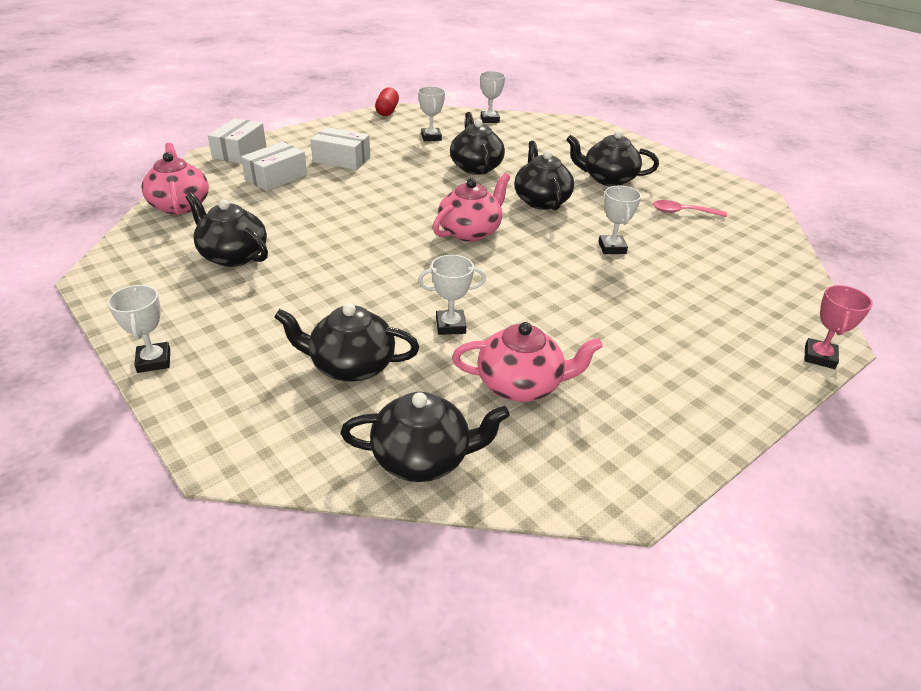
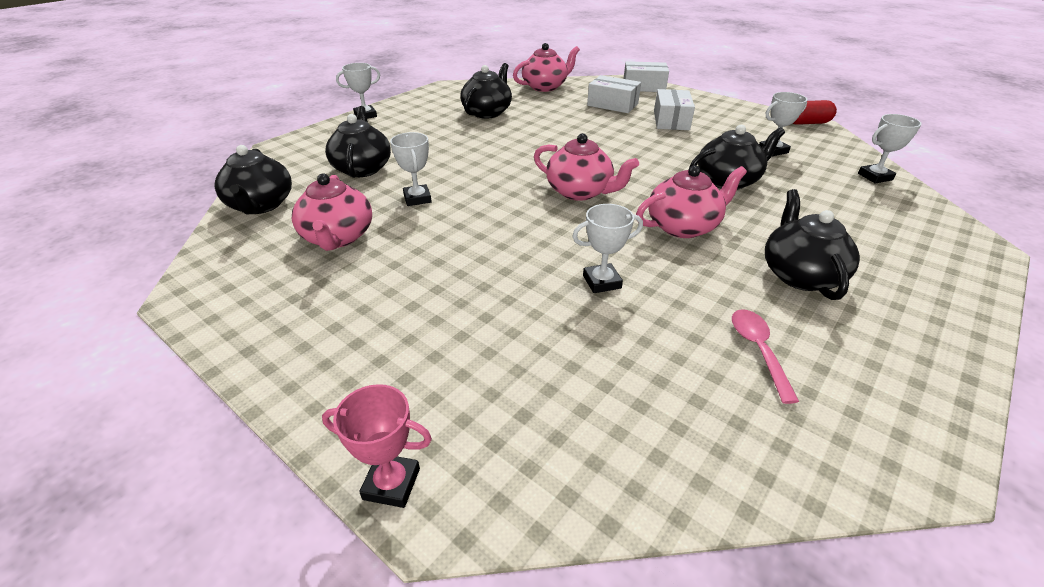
camera: 80 degrees right, 0 degrees up
black teapot [514,141,574,210] -> pink teapot [636,165,747,238]

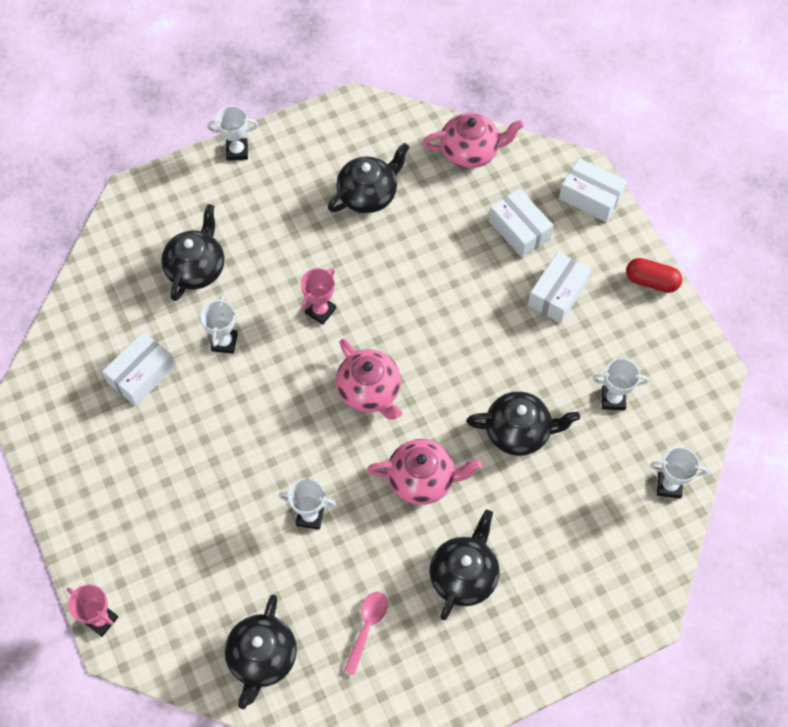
camera: 25 degrees right, 25 degrees up
black teapot [215,145,292,215] -> black teapot moved to [225,595,297,709]
pink teapot [292,174,372,251] -> white box [102,332,175,406]
red capsule [793,100,837,125] -> red capsule moved to [626,258,682,293]
none -> pink trophy [301,268,336,325]

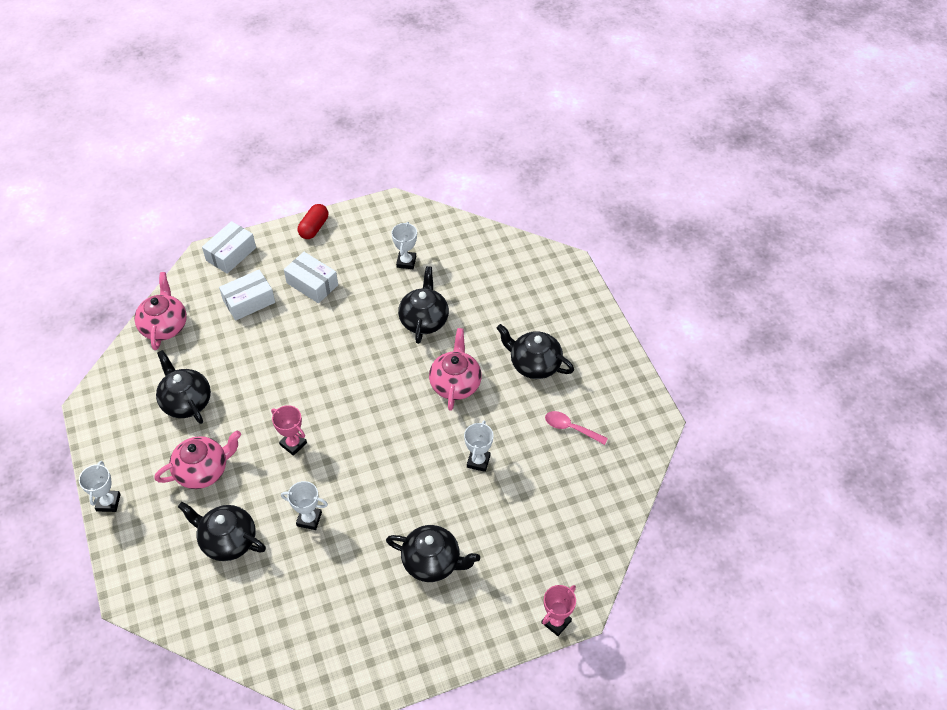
camera: 85 degrees left, 10 degrees down
white box [102,332,175,406] -> none
black teapot [225,595,297,709] -> black teapot moved to [386,525,480,582]
pink teapot [336,338,402,420] -> pink teapot moved to [154,430,241,489]
white trophy [650,447,708,499] -> none

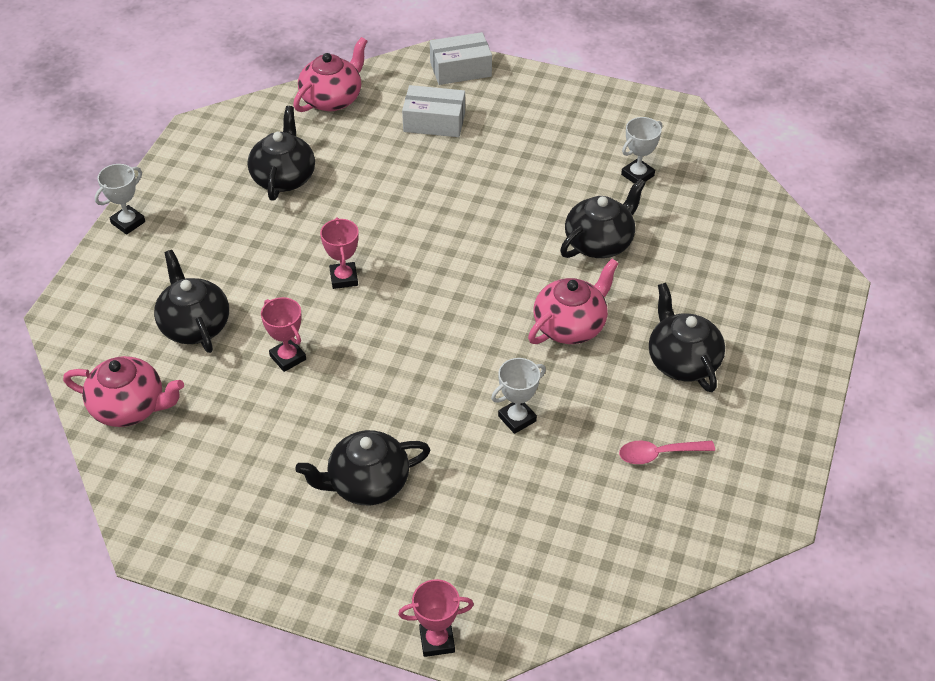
camera: 40 degrees right, 5 degrees down
pink teapot [154,430,241,489] -> pink teapot moved to [63,356,184,427]
white trophy [281,481,328,530] -> pink trophy [261,297,306,372]
white box [284,252,338,303] -> none
red capsule [298,204,328,239] -> none
black teapot [386,525,480,582] -> black teapot turned 105 degrees clockwise [295,430,430,505]
pink spoon [545,411,608,445] -> pink spoon turned 75 degrees counterclockwise [619,441,715,464]

